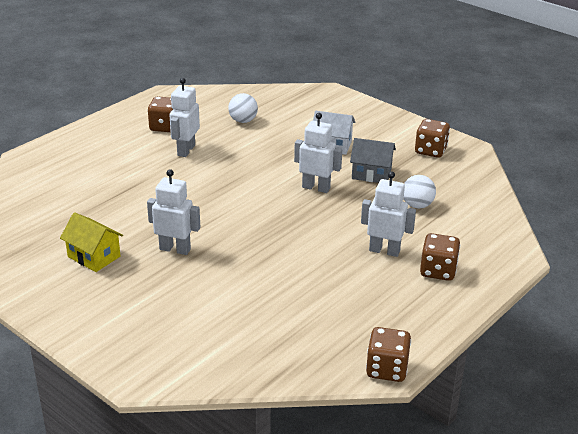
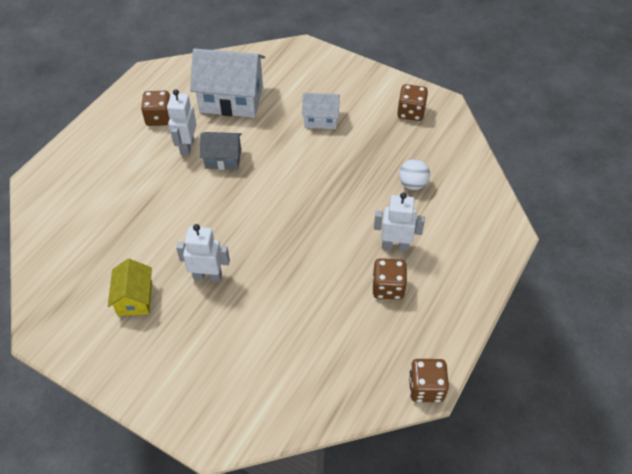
camera: 10 degrees left, 20 degrees up
yellow house [60,212,123,272] -> yellow house turned 60 degrees clockwise [108,259,152,316]
white ball [228,93,258,123] -> white house [190,48,265,118]
white robot [294,113,342,193] -> none
grey house [350,138,396,183] -> grey house moved to [200,132,242,170]
brown dice [420,233,460,281] -> brown dice moved to [373,258,407,300]

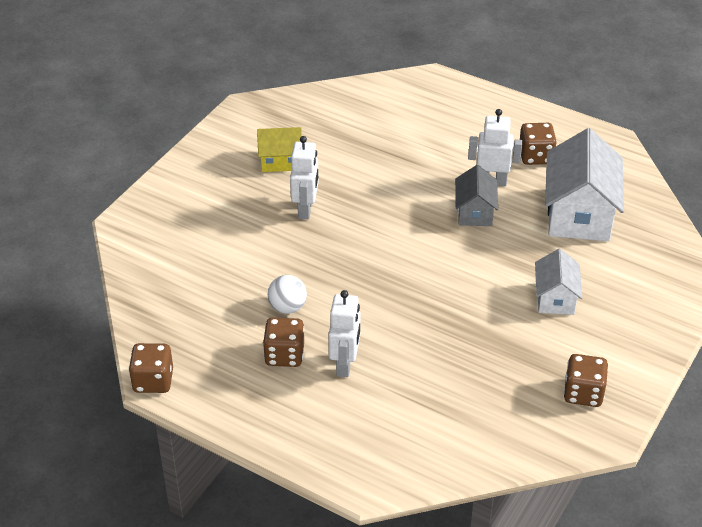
camera: 90 degrees right, 10 degrees down
white ball [399,159,430,190] -> white ball moved to [268,275,307,314]

